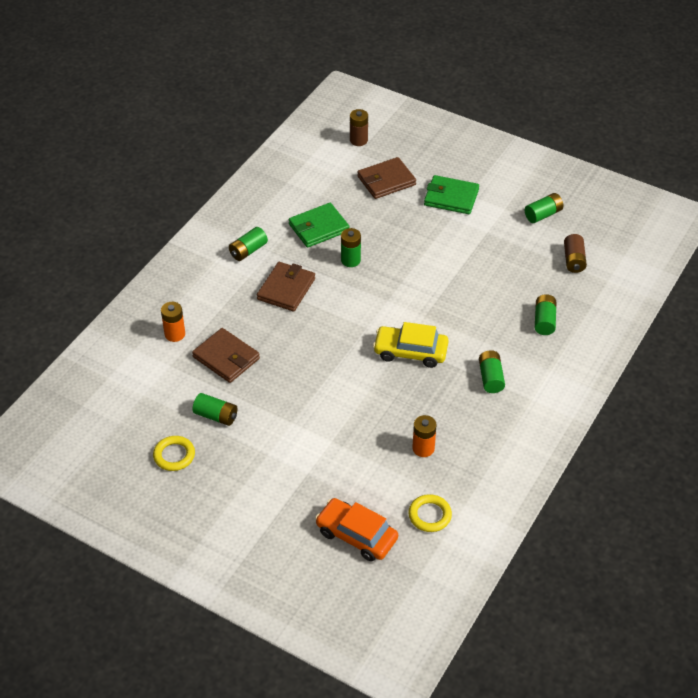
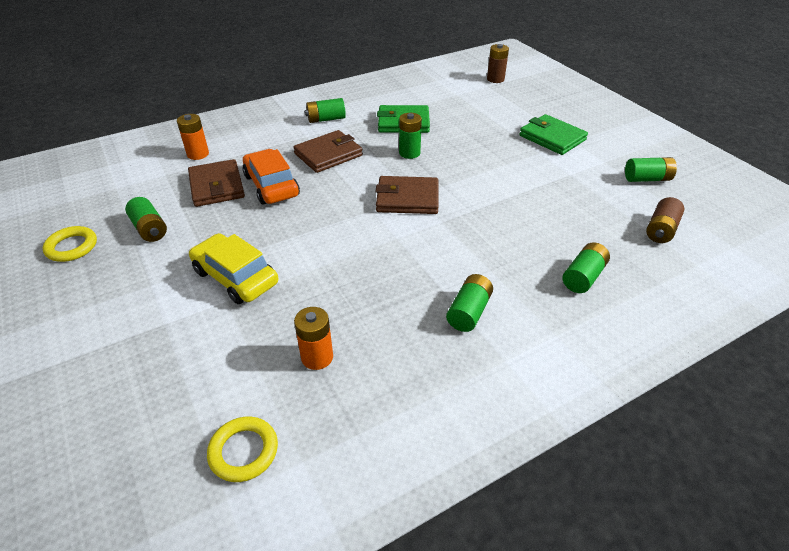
camera: 30 degrees right, 5 degrees down
orange car [315,498,398,561] -> orange car moved to [243,149,300,205]
brown wallet [357,157,416,199] -> brown wallet moved to [375,176,438,214]
yellow car [373,322,449,368] -> yellow car moved to [189,233,278,304]

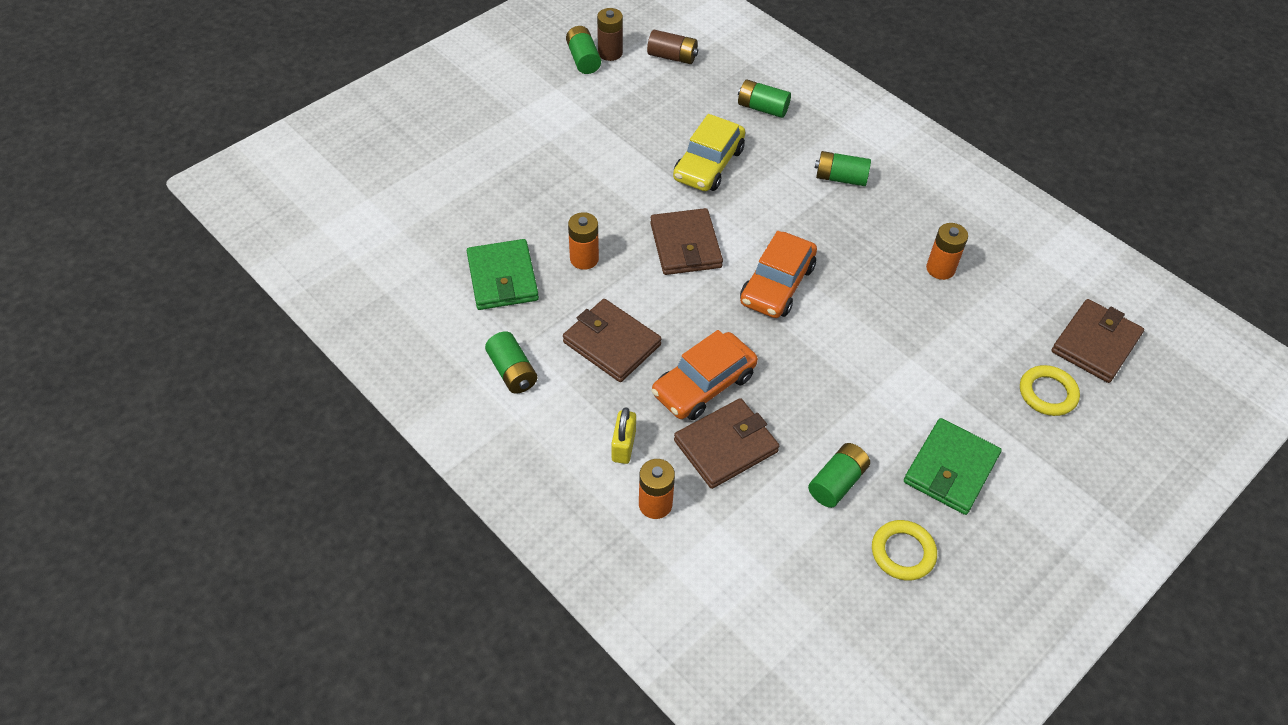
camera: 105 degrees left, 10 degrees up
yellow car [189,233,278,304] -> yellow car moved to [673,114,745,191]
yellow ring [207,417,278,482] -> yellow ring moved to [1020,365,1080,416]
green battery [399,113,422,159] -> orange battery [568,212,599,270]
brown battery [487,44,509,83] -> brown battery moved to [597,8,623,61]
green wallet [519,114,588,155] -> green wallet moved to [904,418,1002,515]
none -> yellow padlock [611,407,636,464]
none -> orange car [740,231,817,318]
none -> brown wallet [1051,299,1144,383]

